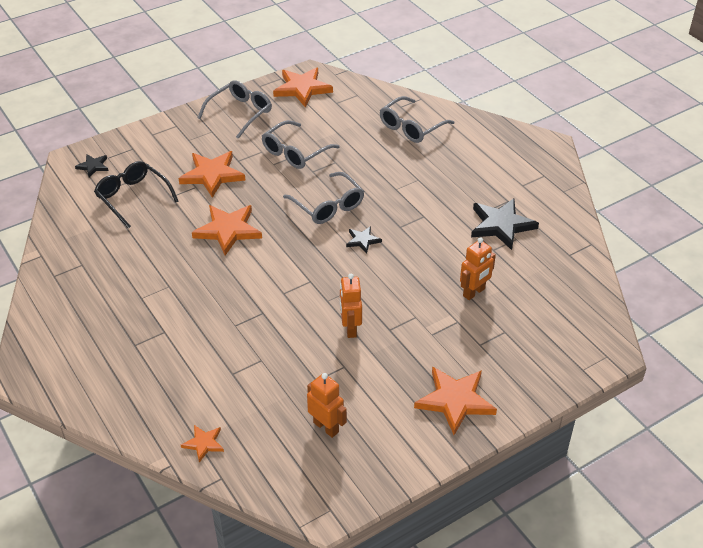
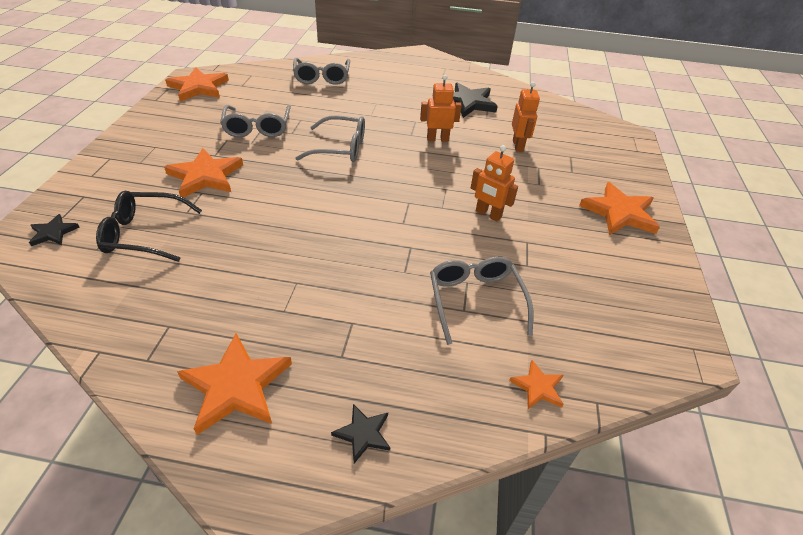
camera: 50 degrees left, 0 degrees up
orange star [192,205,262,255] -> orange star moved to [177,333,292,435]
grey glasses [198,80,272,139] -> grey glasses moved to [430,257,533,345]
orange robot [307,373,347,438] -> orange robot moved to [420,75,462,142]
black star [346,226,382,254] -> black star moved to [331,404,390,463]

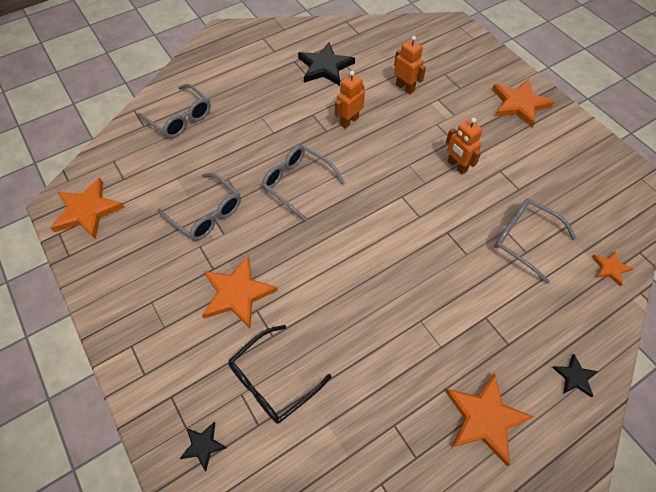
camera: 40 degrees left, 15 degrees up
grey glasses [296,115,365,162] -> grey glasses turned 105 degrees counterclockwise [262,145,345,222]
orange robot [471,145,518,222] -> orange robot turned 60 degrees clockwise [446,117,483,174]

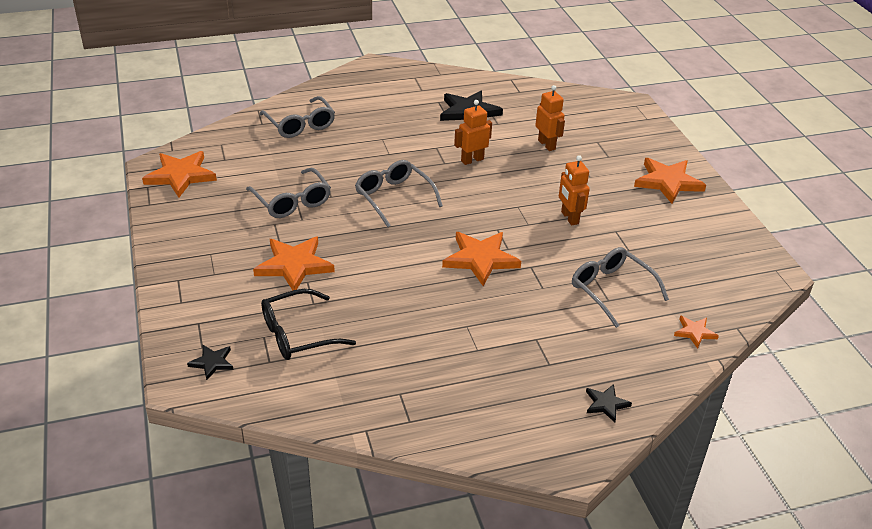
camera: 15 degrees right, 20 degrees down
orange star [445,373,533,466] -> orange star moved to [442,232,521,286]

